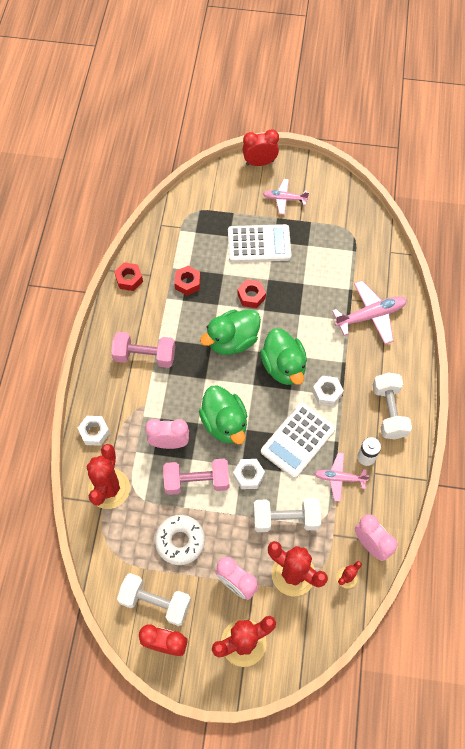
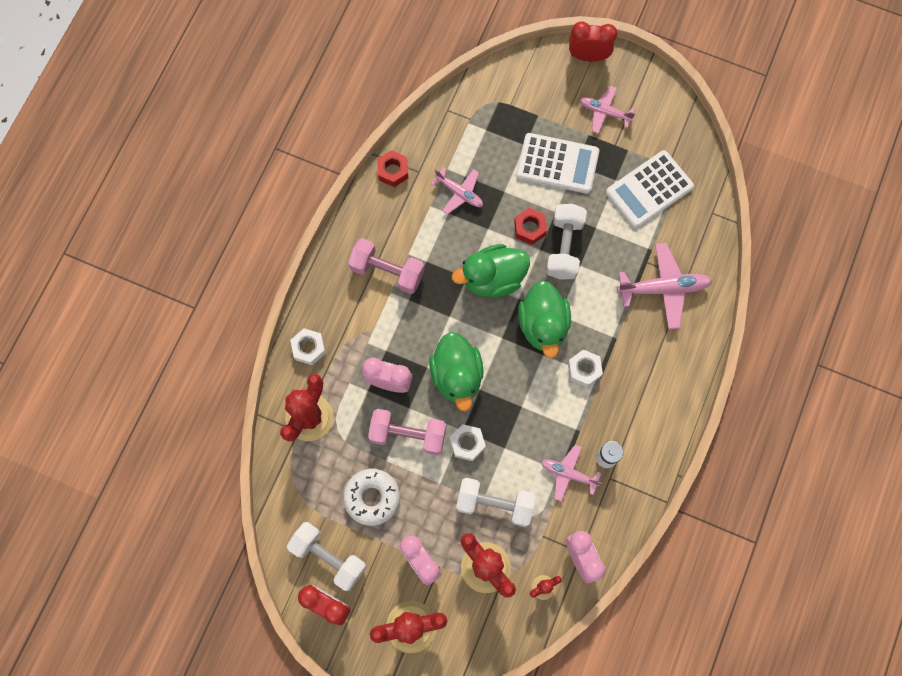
camera: 15 degrees right, 10 degrees up
red nut [174,266,200,296] -> pink plane [431,167,483,214]
white calculator [261,403,336,478] -> white calculator moved to [606,150,694,228]
white dumbbell [373,372,412,439] -> white dumbbell moved to [546,204,587,279]

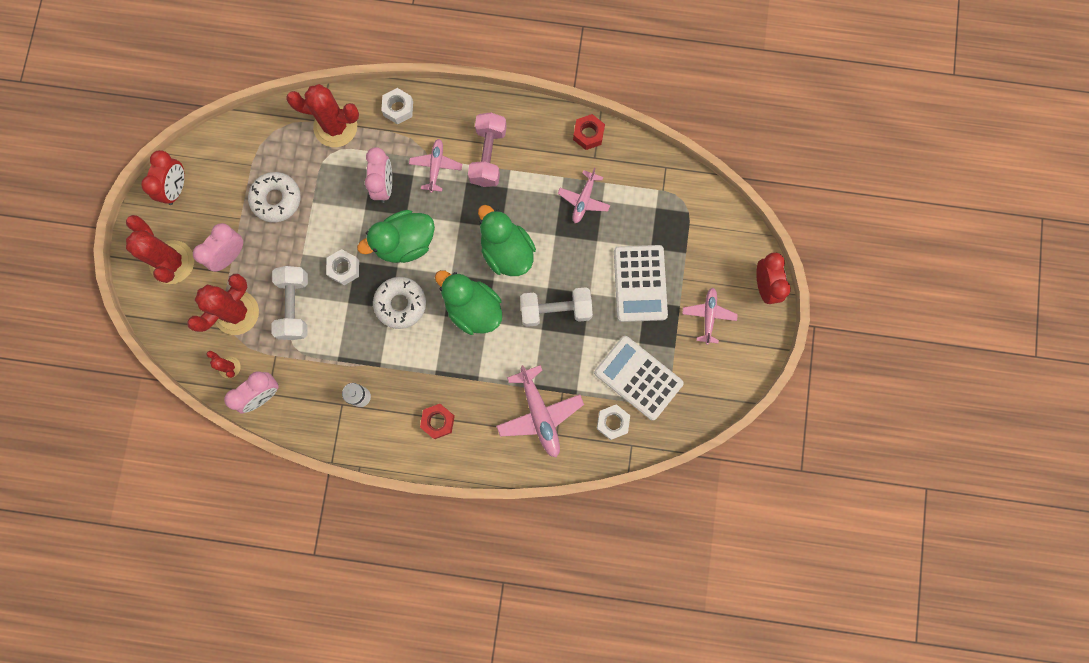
camera: 75 degrees right, 5 degrees up
white dumbbell [287,522,366,591] -> none
pink dumbbell [368,409,446,455] -> none
red nut [514,208,547,245] -> red nut moved to [420,404,455,439]
green duck [518,280,571,358] -> green duck turned 60 degrees clockwise [435,270,502,335]
pink plane [541,445,601,502] -> pink plane moved to [409,139,462,193]
white nut [568,349,603,387] -> white nut moved to [597,404,630,440]
none -> white donut [373,277,426,329]

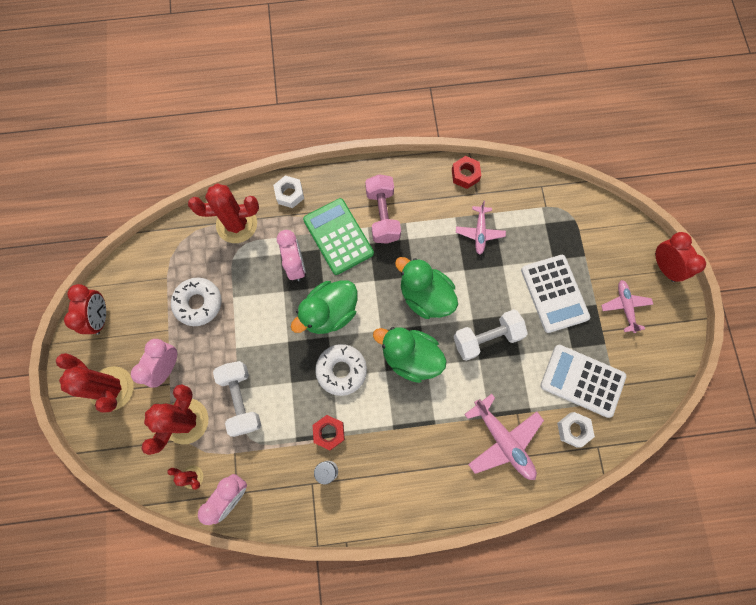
camera: 15 degrees left, 5 degrees down
white nut [326,249,359,285] -> none
pink plane [409,139,462,193] -> green calculator [303,198,374,275]
red nut [420,404,455,439] -> red nut moved to [313,415,345,450]

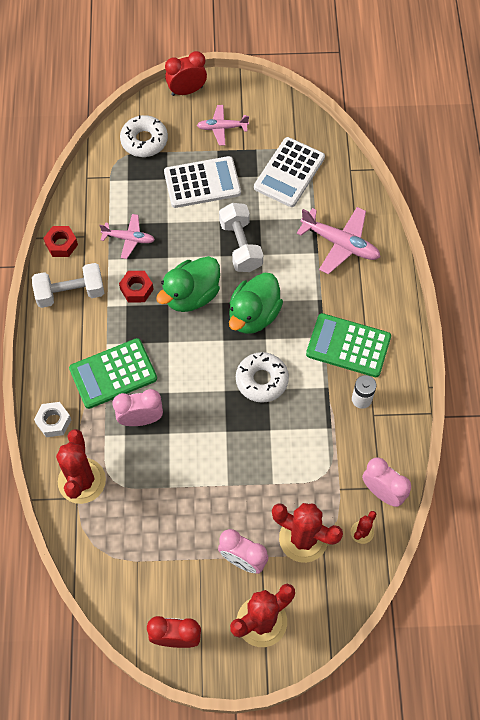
camera: 85 degrees left, 10 degrees down
white donut [171,278,221,326] -> white donut moved to [120,115,168,157]
white dumbbell [213,361,261,437] -> white dumbbell moved to [32,263,104,308]
green duck [291,280,357,334] -> none
red nut [313,415,345,450] -> red nut moved to [119,271,154,302]
pink dumbbell [365,174,401,244] -> none
pink plane [464,394,544,480] -> pink plane turned 60 degrees clockwise [297,207,380,274]
white nut [557,412,595,448] -> none
none -> green calculator [306,313,391,377]

